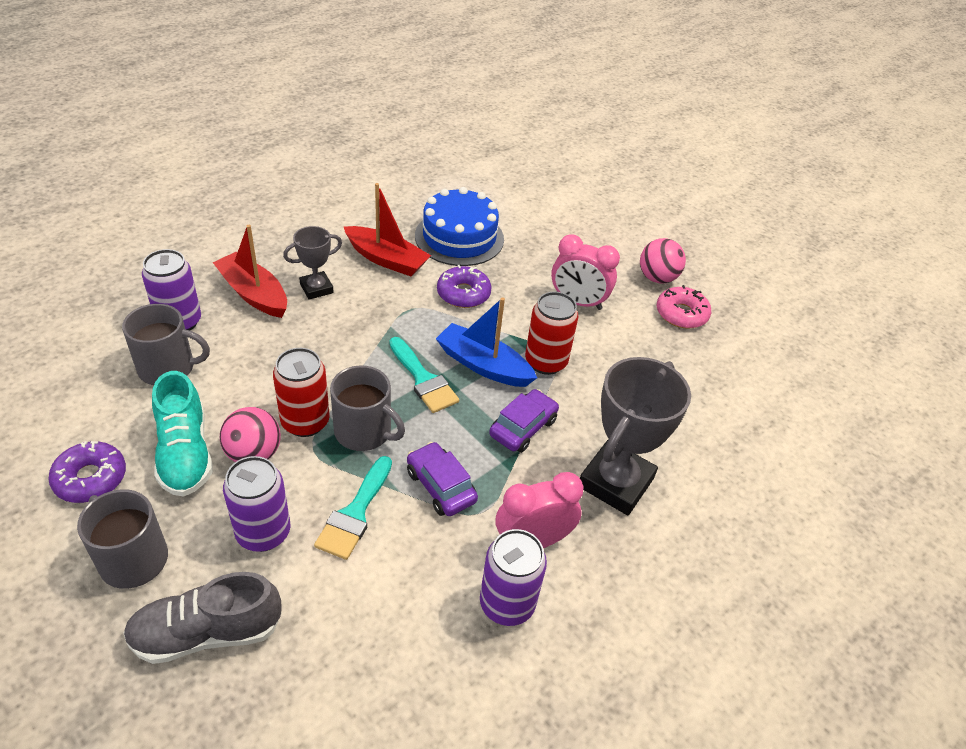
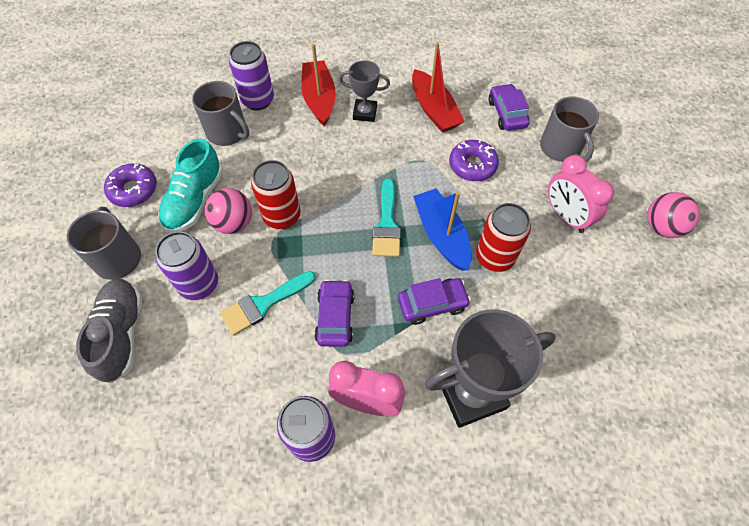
camera: 40 degrees right, 15 degrees up
grey shoe [123,572,282,664] -> grey shoe turned 60 degrees clockwise [76,279,142,383]
grey mug [330,365,405,451] -> grey mug moved to [540,96,599,162]
blue cake [415,187,504,266] -> purple car [489,84,530,131]
pink donut [657,285,711,328] -> none

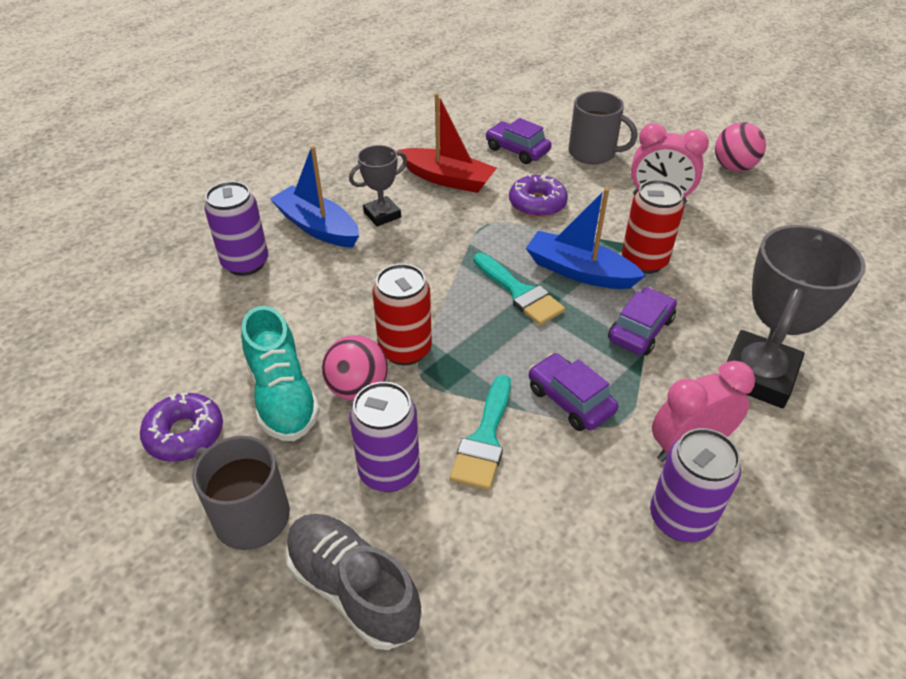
camera: 40 degrees left, 15 degrees down
grey mug [192,81,249,146] -> none
red boat [301,44,336,126] -> blue boat [270,146,359,248]

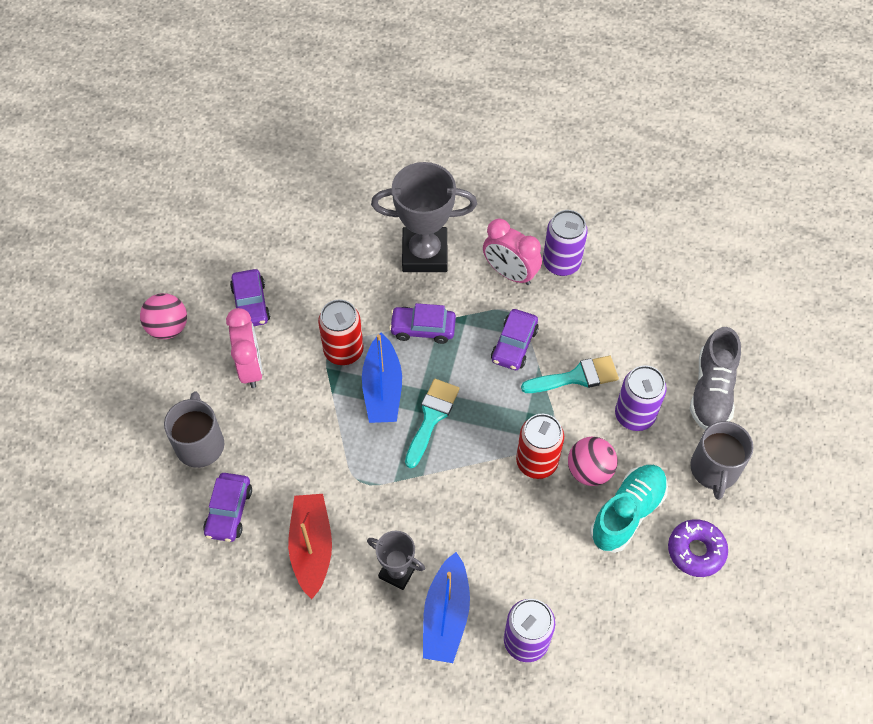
camera: 120 degrees left, 15 degrees up
purple donut [509,174,568,217] -> none
none -> purple car [230,269,270,326]

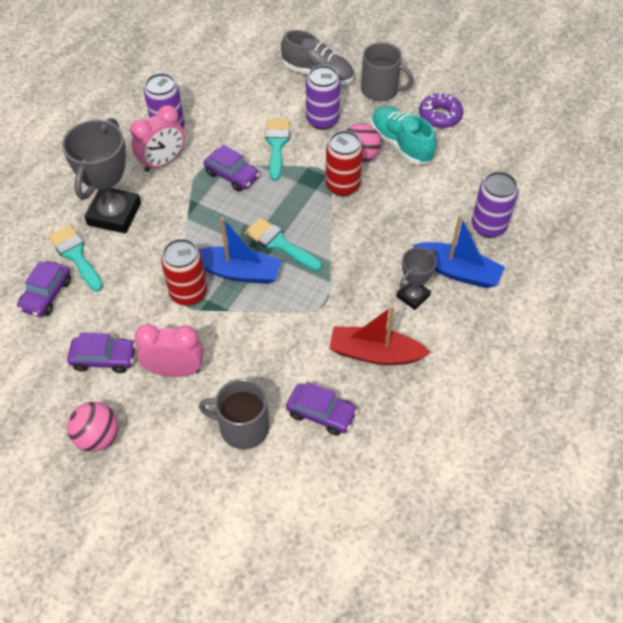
camera: 75 degrees left, 5 degrees down
purple car [389,303,456,344] -> purple car moved to [17,261,71,317]
none -> turquoise brush [48,225,103,291]

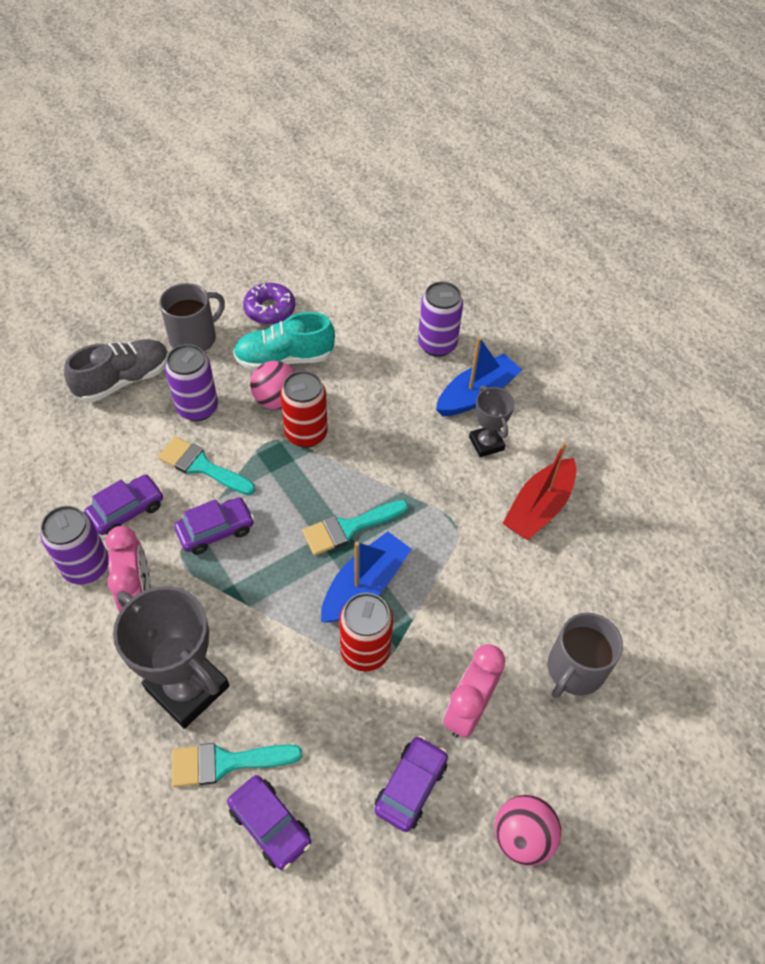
camera: 65 degrees left, 0 degrees up
purple car [286,382,358,436] -> purple car moved to [84,474,163,535]

